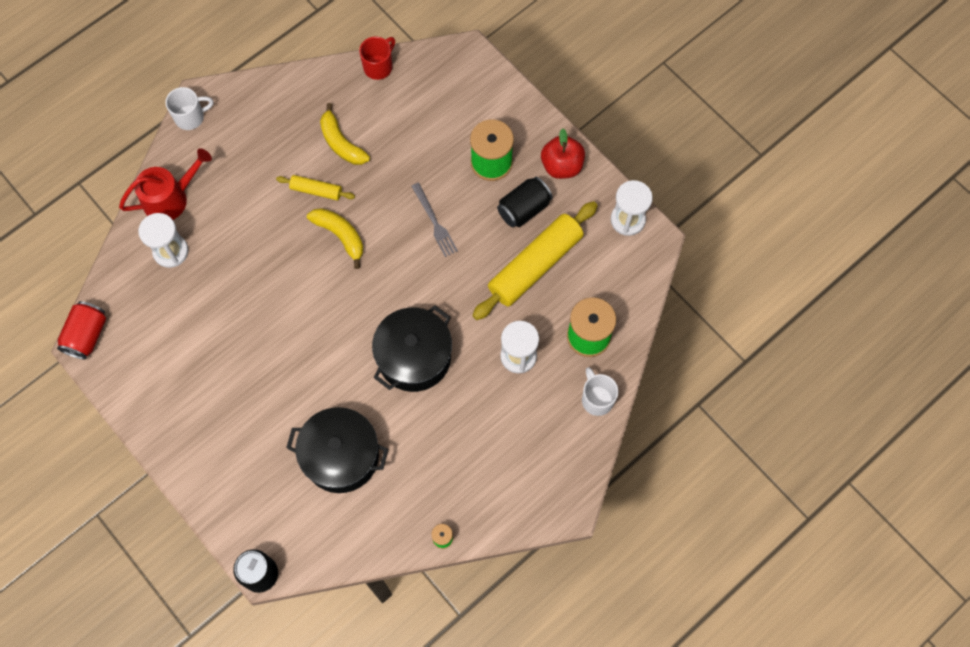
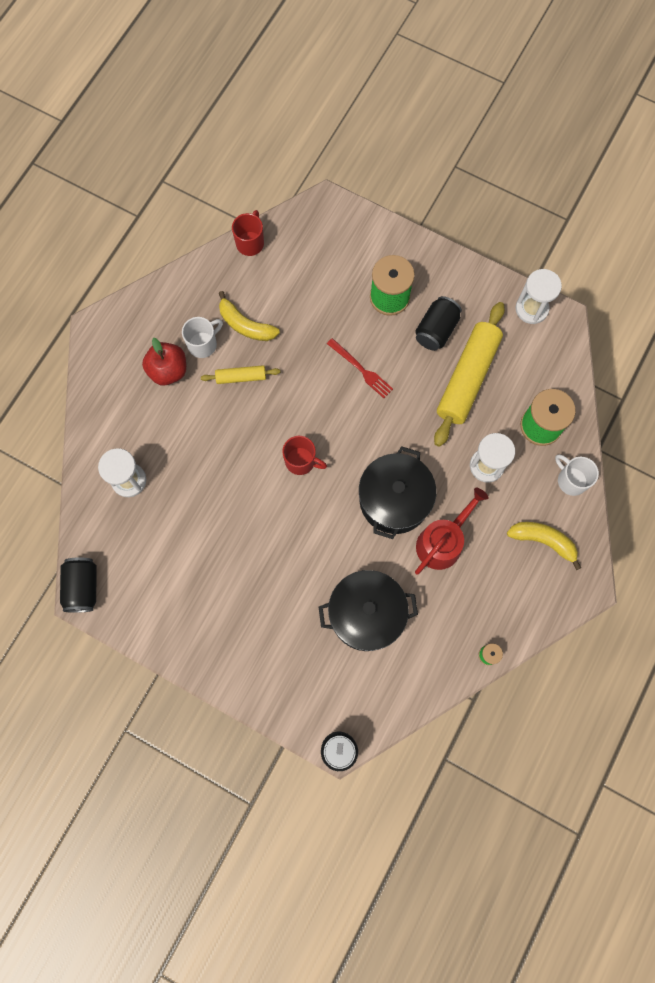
camera: 20 degrees left, 5 degrees up
red can [57,301,106,360] -> black can [60,557,97,613]
red watering can [119,148,212,220] -> red watering can moved to [415,487,489,575]
white mug [165,87,213,130] -> white mug moved to [182,317,223,358]
yellow banana [307,208,363,269] -> yellow banana moved to [507,522,582,570]
grey fork [411,183,458,257] -> red fork [327,338,393,398]
red apple [541,129,585,179] -> red apple moved to [142,337,186,385]
none -> red mug [282,436,327,475]

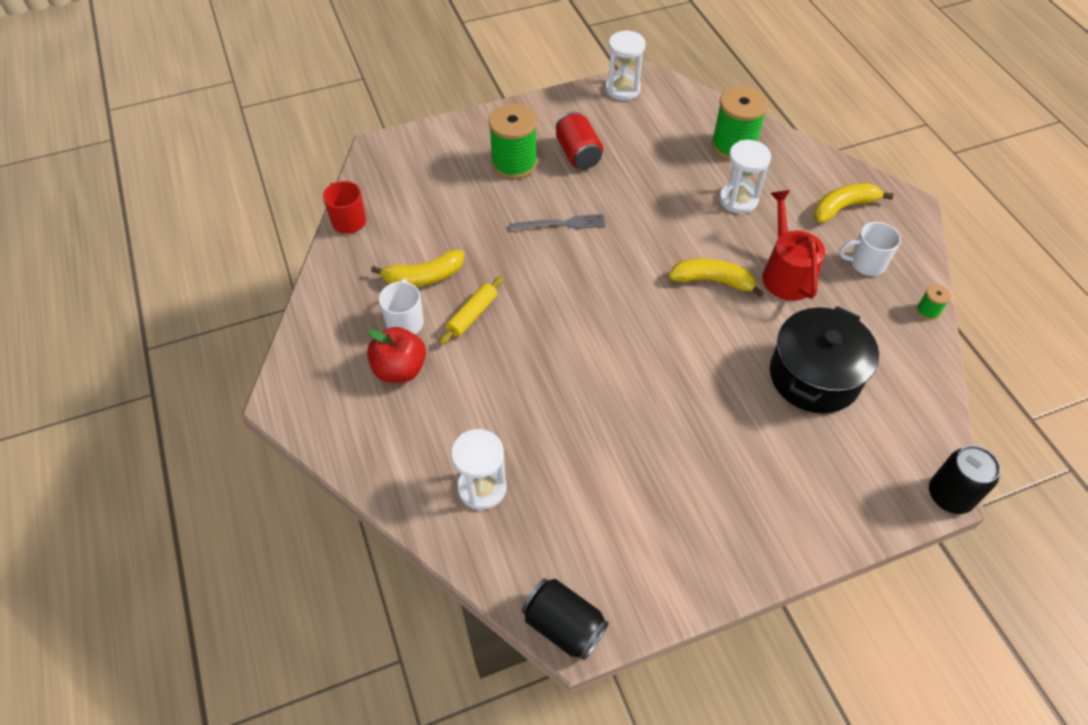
camera: 50 degrees left, 20 degrees down
red mug [282,436,327,475] -> none
red fork [327,338,393,398] -> grey fork [509,214,606,231]
black pot [359,446,436,539] -> yellow banana [669,258,764,297]
black can [415,296,462,351] -> red can [556,112,603,169]
yellow rolling pin [434,302,505,447] -> none
white mug [555,454,599,496] -> white mug moved to [839,222,901,276]

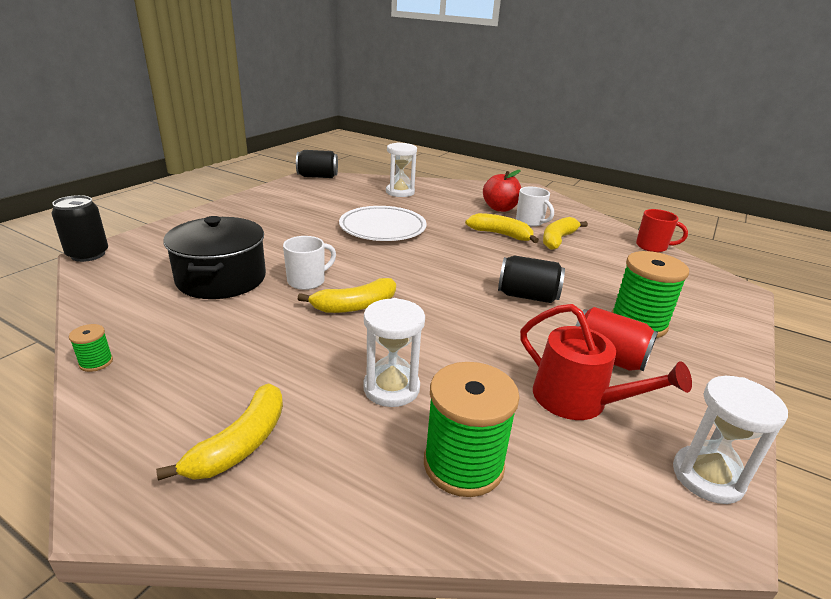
camera: 140 degrees right, 25 degrees down
yellow rolling pin [439,276,503,345] -> yellow banana [465,213,539,243]
grey fork [509,214,606,231] -> black can [498,255,565,303]
red watering can [762,190,825,301] -> red watering can moved to [520,304,692,420]
white mug [839,222,901,276] -> white mug moved to [283,236,336,290]
none -> white plate [339,206,426,241]

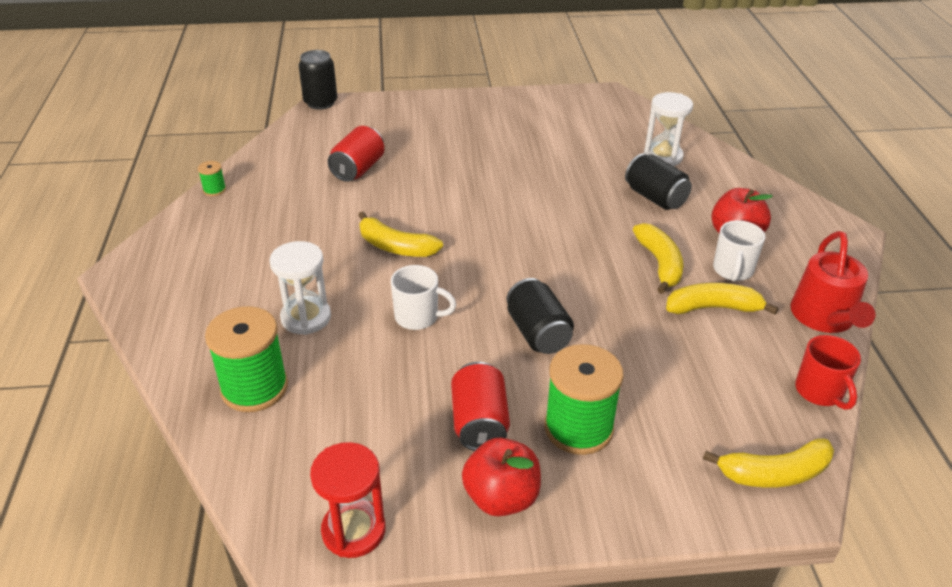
camera: 55 degrees right, 10 degrees up
yellow banana [156,383,283,480] -> yellow banana moved to [703,439,834,488]
black pot [164,216,266,299] -> red can [328,126,384,182]
white mug [283,236,336,290] -> white mug moved to [391,265,456,330]
black can [296,150,338,178] -> black can moved to [625,153,692,210]
white plate [339,206,426,241] -> none
red watering can [520,304,692,420] -> red watering can moved to [790,231,876,333]
white hourglass [673,376,788,504] -> red hourglass [310,442,385,558]
none -> red apple [462,437,541,517]

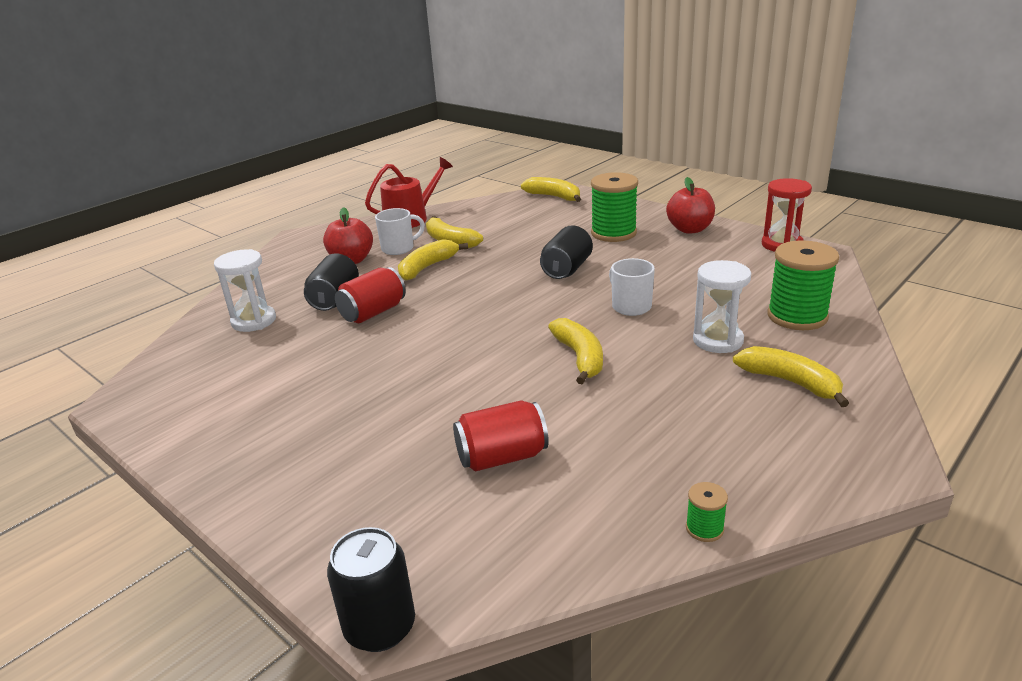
camera: 130 degrees left, 10 degrees down
red can [451,362,510,451] -> red can moved to [335,267,406,323]
red mug [795,335,861,410] -> none
none -> yellow banana [733,346,849,407]

